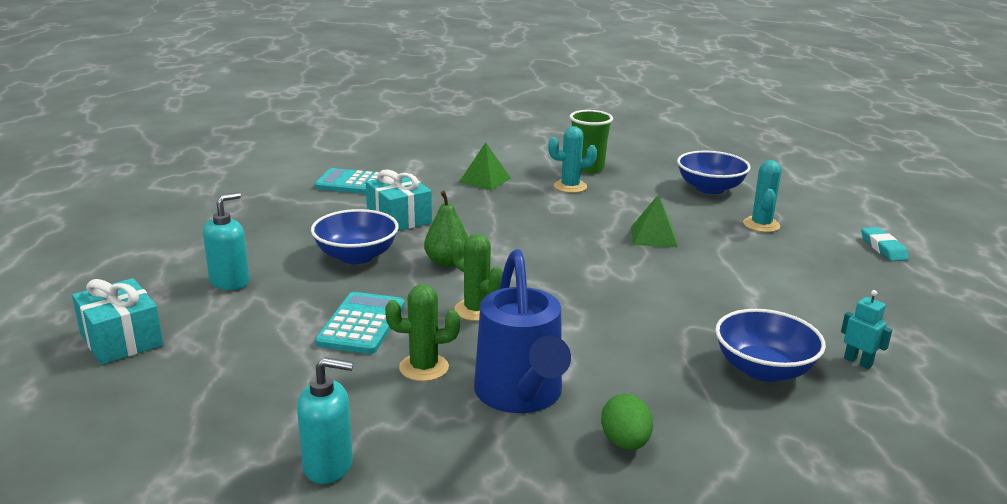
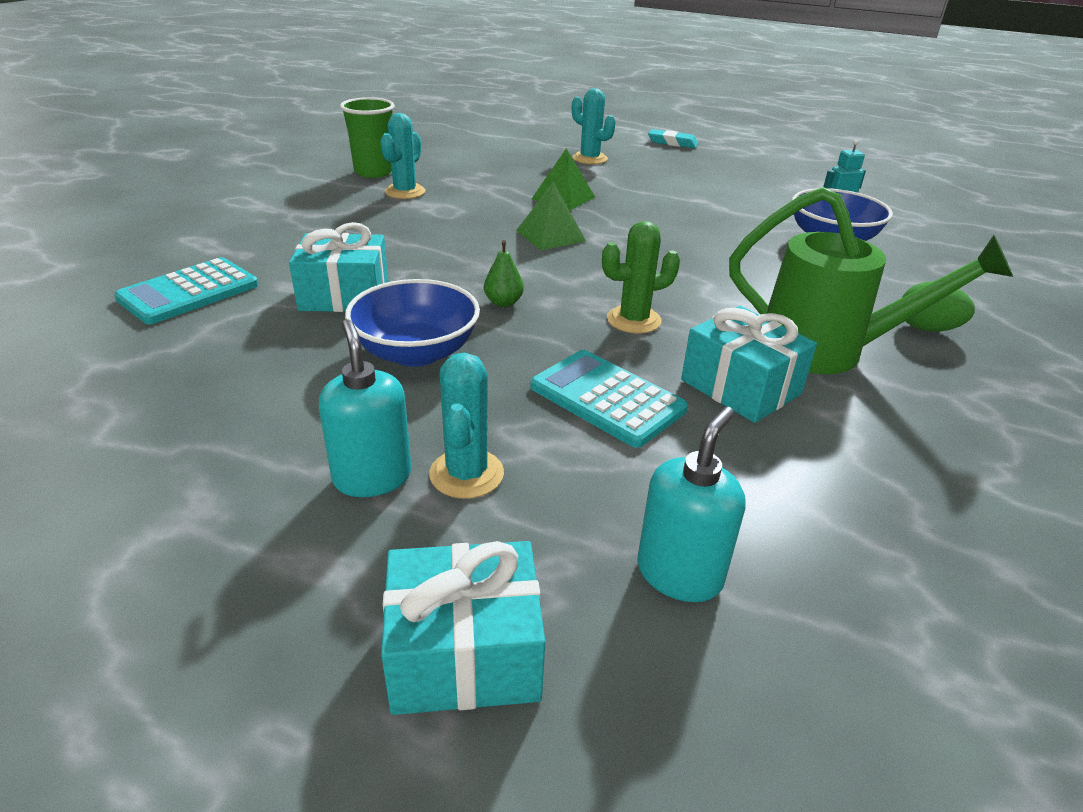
camera: 60 degrees left, 10 degrees up
turquoise soap dispenser [297,357,353,484] -> turquoise soap dispenser moved to [637,407,746,602]
green cactus [385,284,460,381] -> turquoise gift [681,306,817,423]
green pear [424,191,468,267] -> green pear [484,240,524,307], size x0.66
green pyramid [459,142,511,190] -> green pyramid moved to [516,182,586,250]
blue watering can [474,249,571,413] -> green watering can [729,187,1013,374]
blue bowl [677,151,751,194] -> none
none -> turquoise cactus [429,353,504,499]

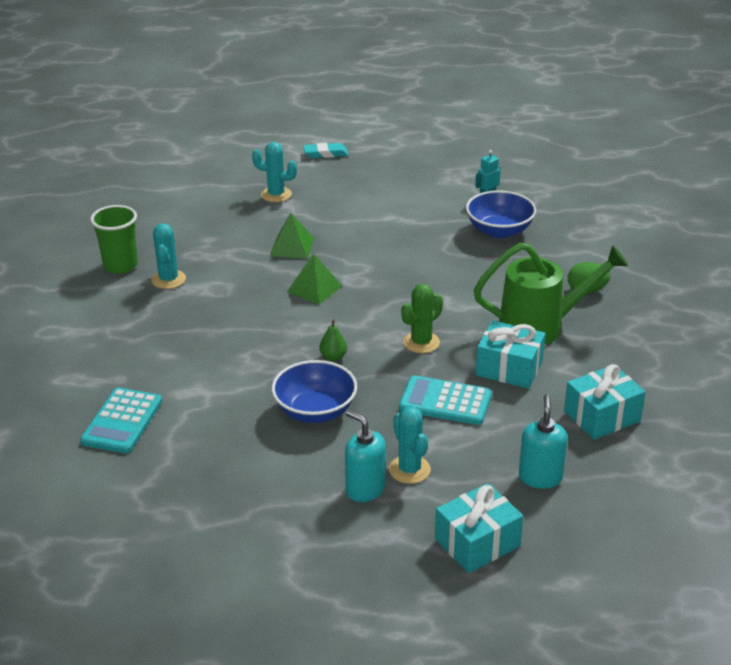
camera: 25 degrees left, 0 degrees up
turquoise gift [289,222,388,312] -> turquoise gift moved to [564,364,645,440]

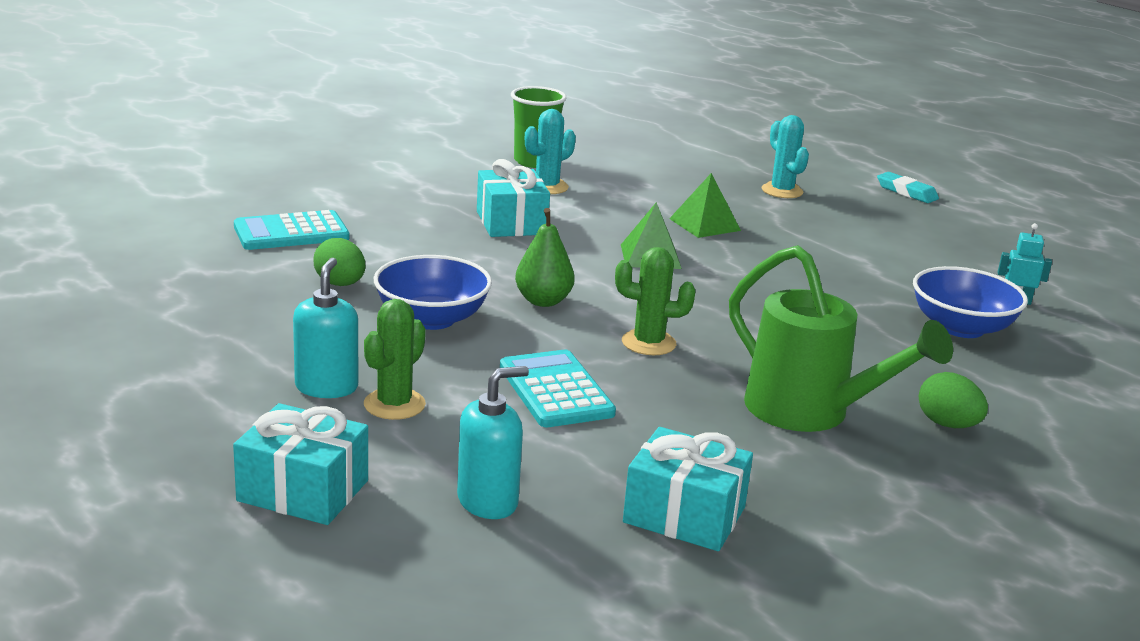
camera: 50 degrees right, 10 degrees down
green pear [319,319,347,361] -> green pear [515,208,575,307], size x1.52
turquoise cactus [389,407,431,484] -> green cactus [364,299,426,420]
turquoise gift [476,321,546,388] -> turquoise gift moved to [477,159,550,237]
none -> green egg [313,238,365,286]

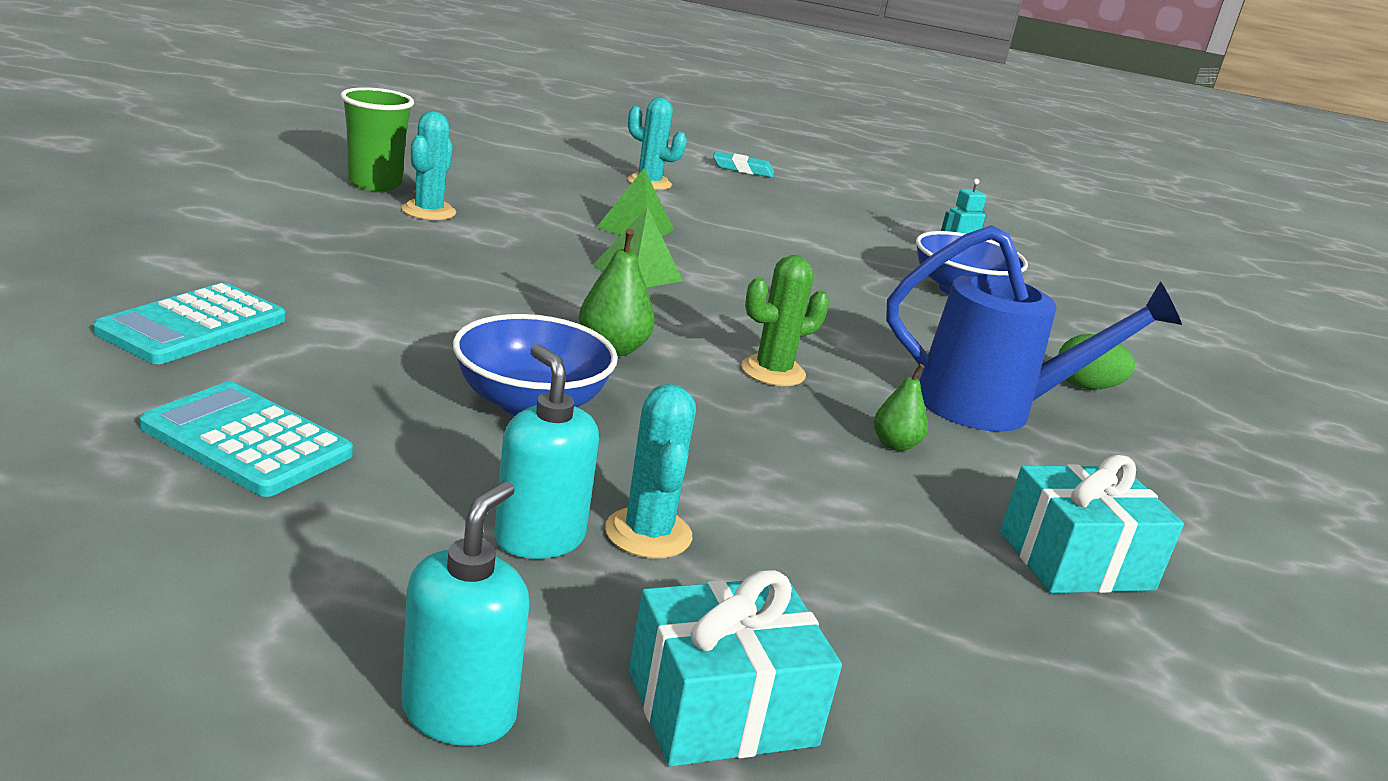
camera: 40 degrees left, 0 degrees up
green egg [313,238,365,286] -> none
green cactus [364,299,426,420] -> turquoise cactus [605,384,696,559]
turquoise soap dispenser [457,366,529,519] -> turquoise soap dispenser moved to [401,481,530,746]
turquoise gift [477,159,550,237] -> none
turquoise calculator [500,350,616,427] -> turquoise calculator moved to [139,382,353,497]
green watering can [729,245,953,432] -> blue watering can [886,225,1182,432]
none -> green pear [874,364,928,451]

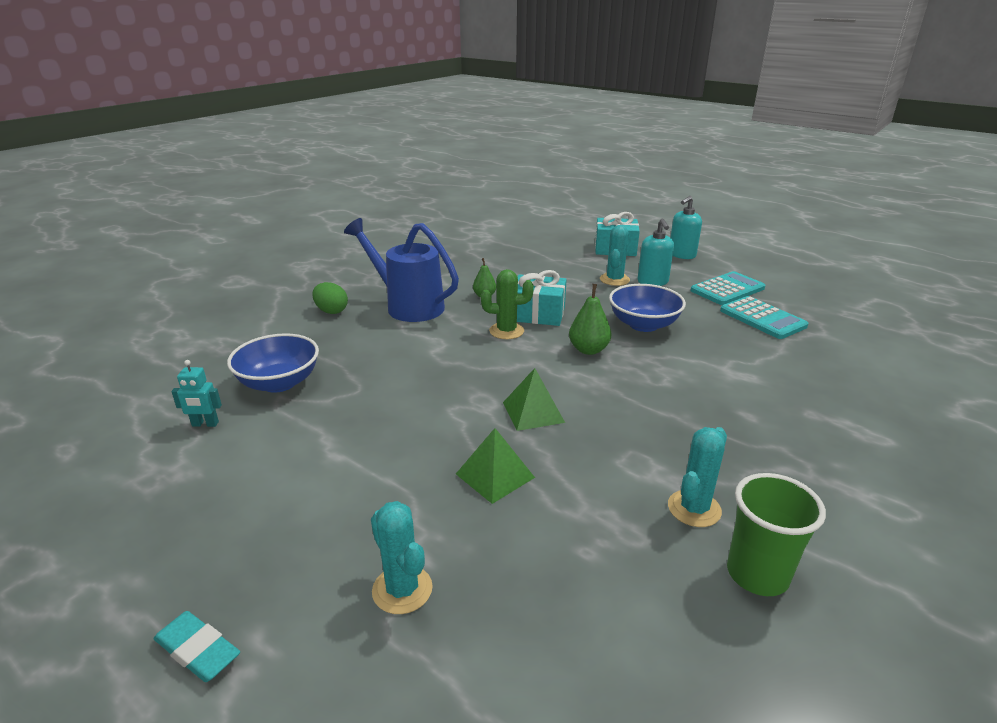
camera: 150 degrees left, 5 degrees up
turquoise calculator [93,283,286,364] -> turquoise calculator moved to [690,271,765,305]
turquoise gift [1000,455,1184,593] -> turquoise gift moved to [517,270,567,326]

